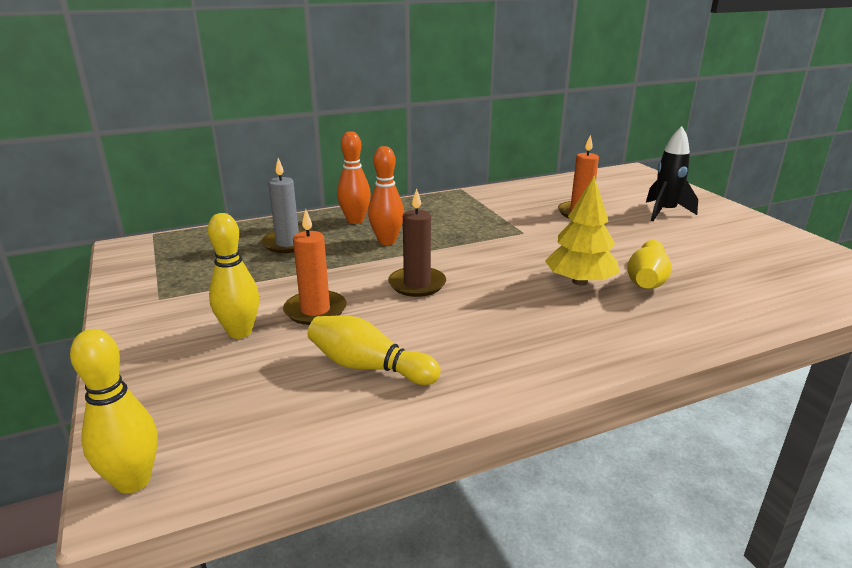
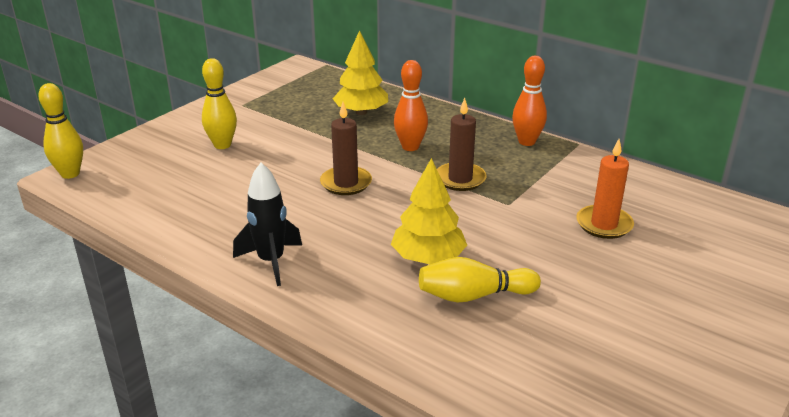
camera: 60 degrees right, 5 degrees up
grey candle [261,158,305,253] -> yellow tree [332,30,388,115]
orange candle [283,209,347,325] -> none
yellow bowling pin [308,315,441,385] -> none
orange bowling pin [337,131,371,224] -> orange bowling pin moved to [512,56,547,146]
black rocket [646,126,698,221] -> black rocket moved to [233,163,302,286]
none -> brown candle [437,98,487,191]

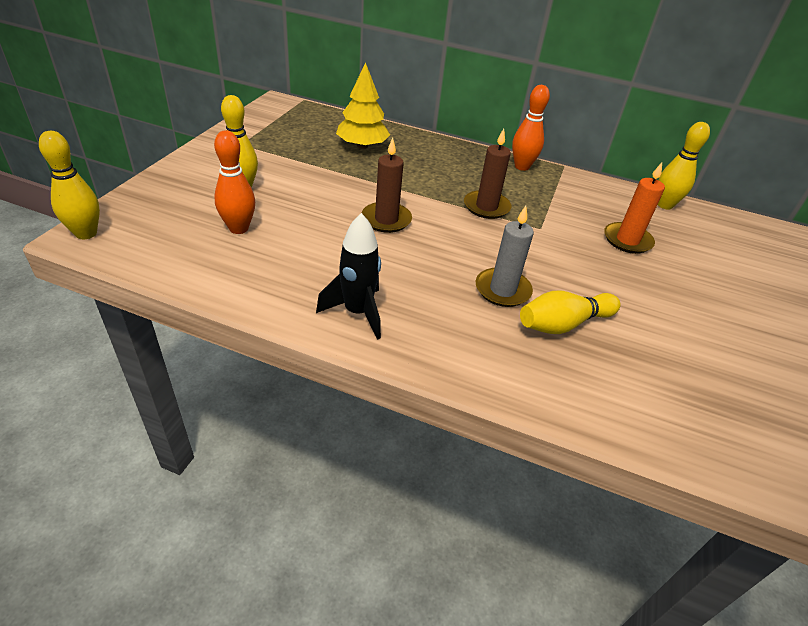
camera: 20 degrees left, 10 degrees up
yellow tree [391,158,467,264] -> grey candle [476,206,534,307]
orange bowling pin [394,60,428,151] -> orange bowling pin moved to [214,130,255,234]
none -> yellow bowling pin [658,122,710,210]

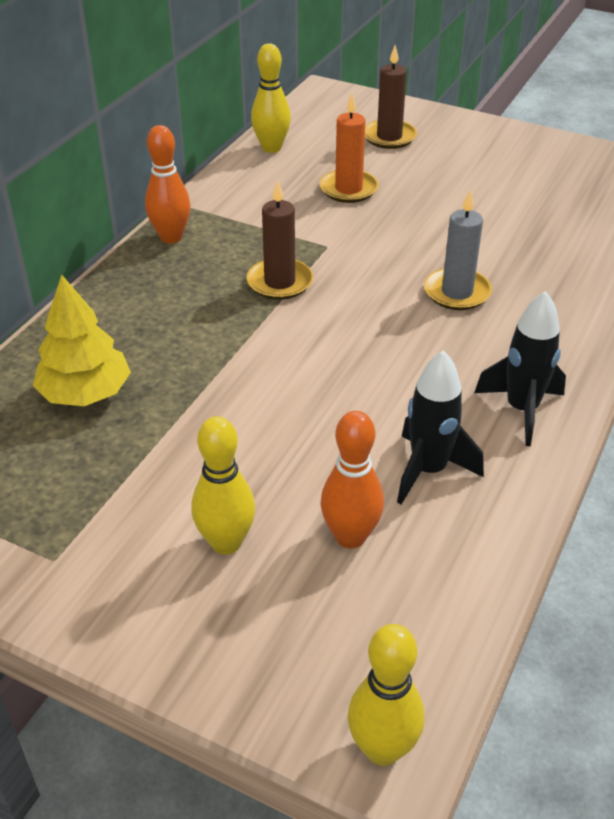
camera: 80 degrees left, 0 degrees up
brown candle [362,138,412,233] -> brown candle moved to [365,45,417,149]
yellow bowling pin [520,291,621,334] -> none
none -> black rocket [397,350,484,504]

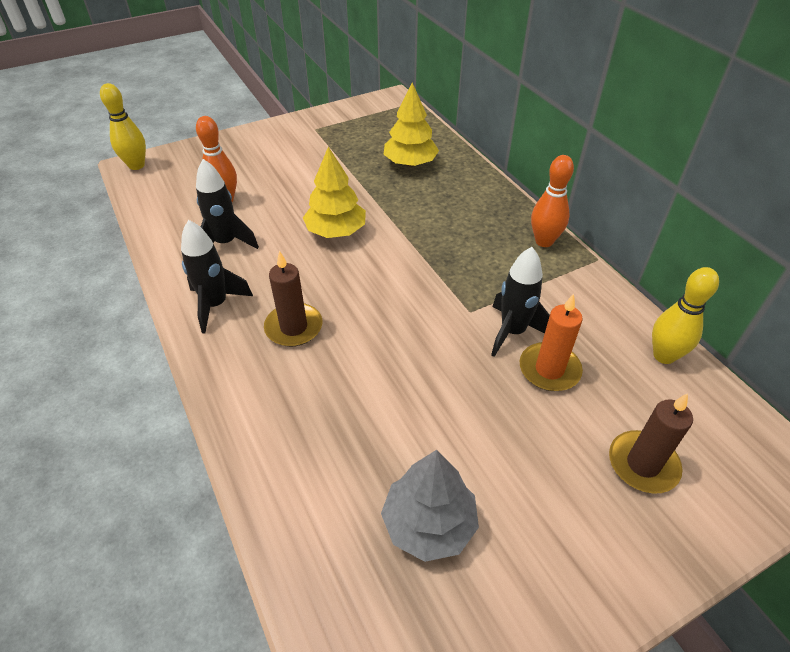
camera: 125 degrees right, 5 degrees up
yellow bowling pin [191,416,256,555] -> none
brown candle [246,180,313,300] -> brown candle moved to [264,251,322,347]
grey candle [424,190,492,310] -> none
none -> yellow tree [303,147,366,238]
none -> grey tree [381,450,479,562]
none -> black rocket [491,247,550,357]

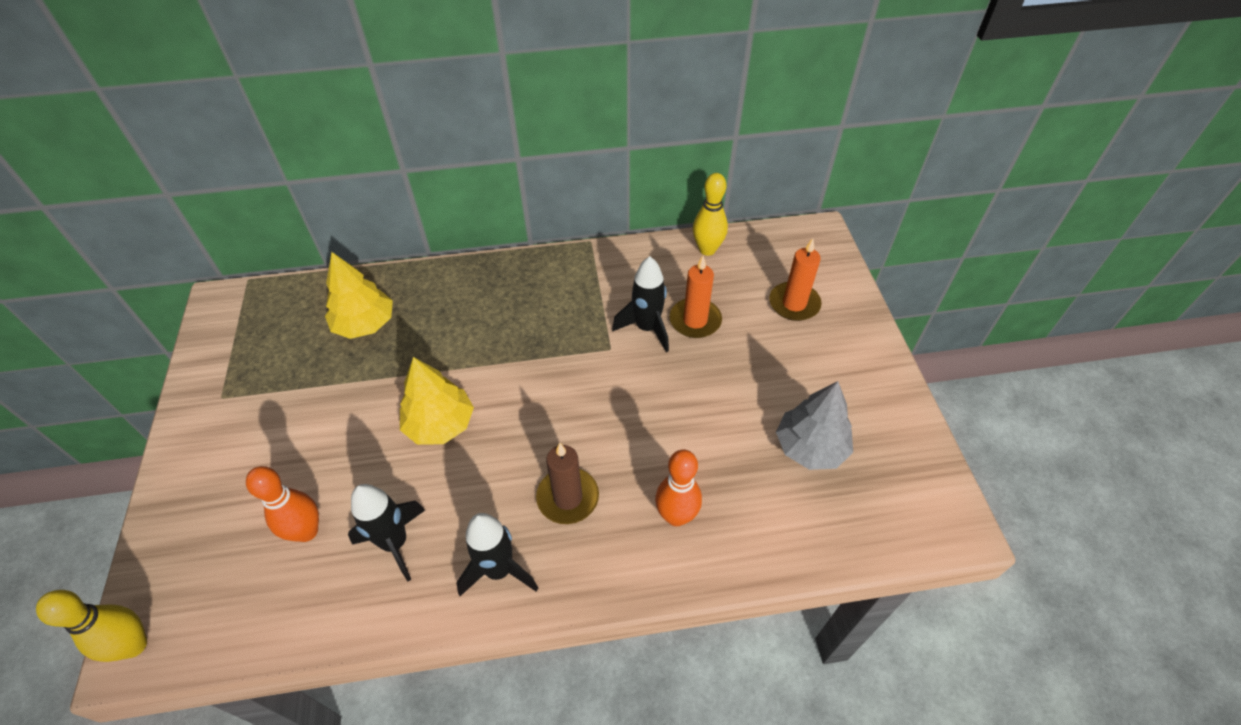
camera: 70 degrees left, 5 degrees up
orange bowling pin [531,155,574,247] -> orange bowling pin moved to [655,450,702,526]
brown candle [609,393,693,494] -> orange candle [769,238,822,321]

